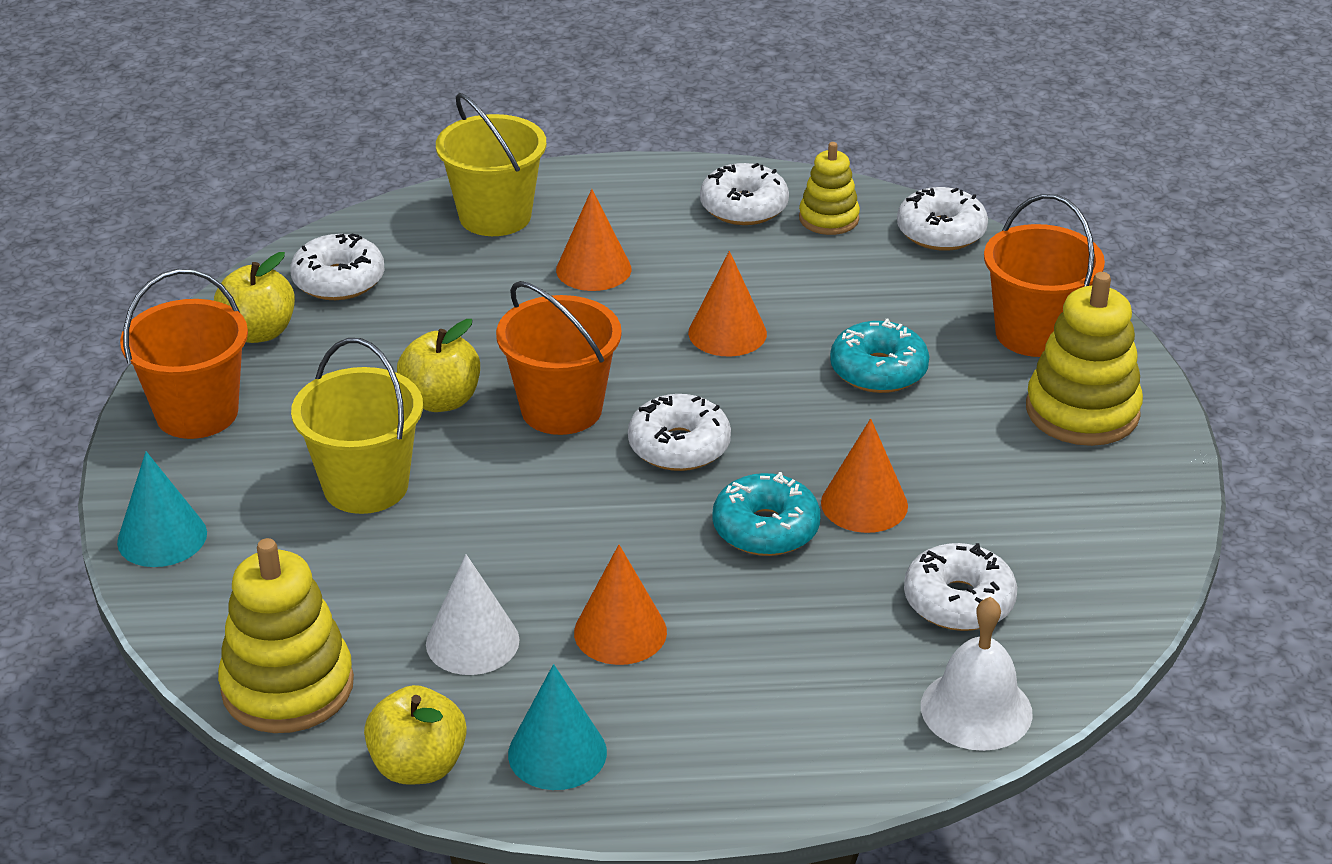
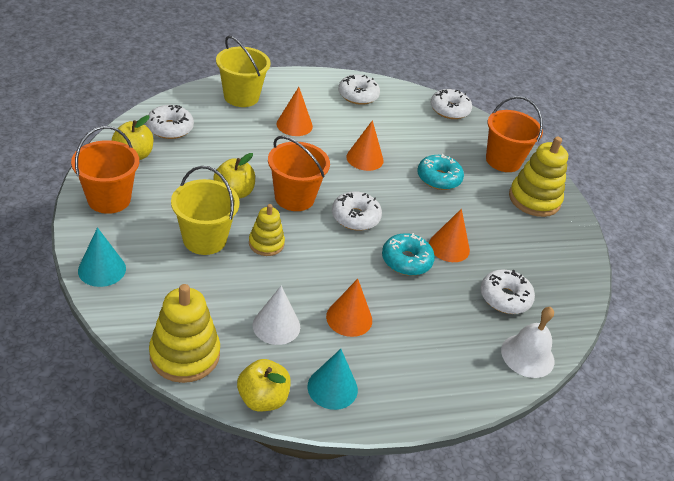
camera: 15 degrees left, 5 degrees up
yellow stacking toy [799,142,860,235] -> yellow stacking toy moved to [249,204,285,256]

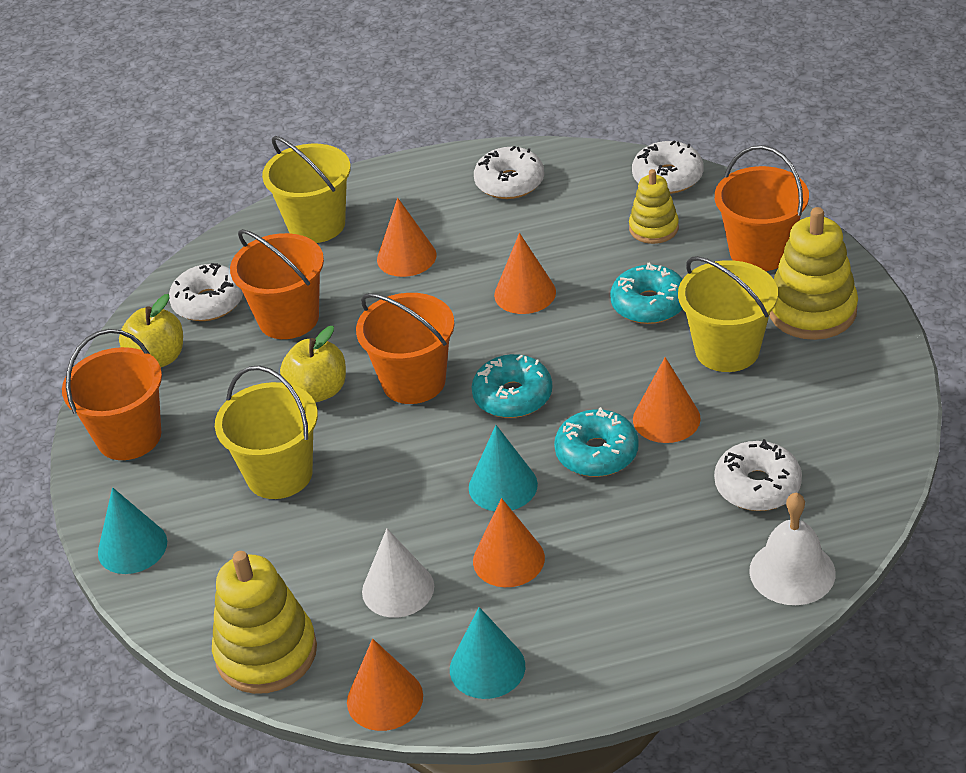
camera: 10 degrees right, 0 degrees up
yellow apple [237,359,291,411] -> orange cone [347,639,423,731]
yellow stacking toy [249,204,285,256] -> yellow stacking toy moved to [629,169,679,244]
white donut [332,191,382,231] -> turquoise donut [472,354,552,418]
none -> orange bucket [230,229,324,339]
none -> turquoise cone [469,425,538,511]
none -> yellow bucket [678,256,778,372]

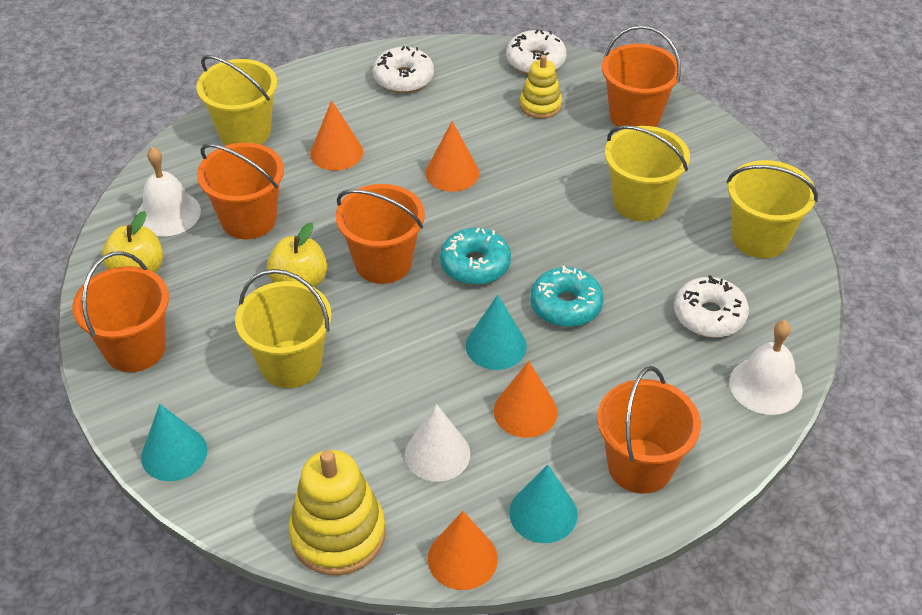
camera: 20 degrees left, 5 degrees up
white donut [169,263,243,321] -> white bell [136,147,201,236]
turquoise donut [610,263,683,324] -> none
orange cone [633,357,701,443] -> none
yellow stacking toy [769,207,858,340] -> none
none -> orange bucket [597,366,701,494]
none -> yellow bucket [727,160,818,258]

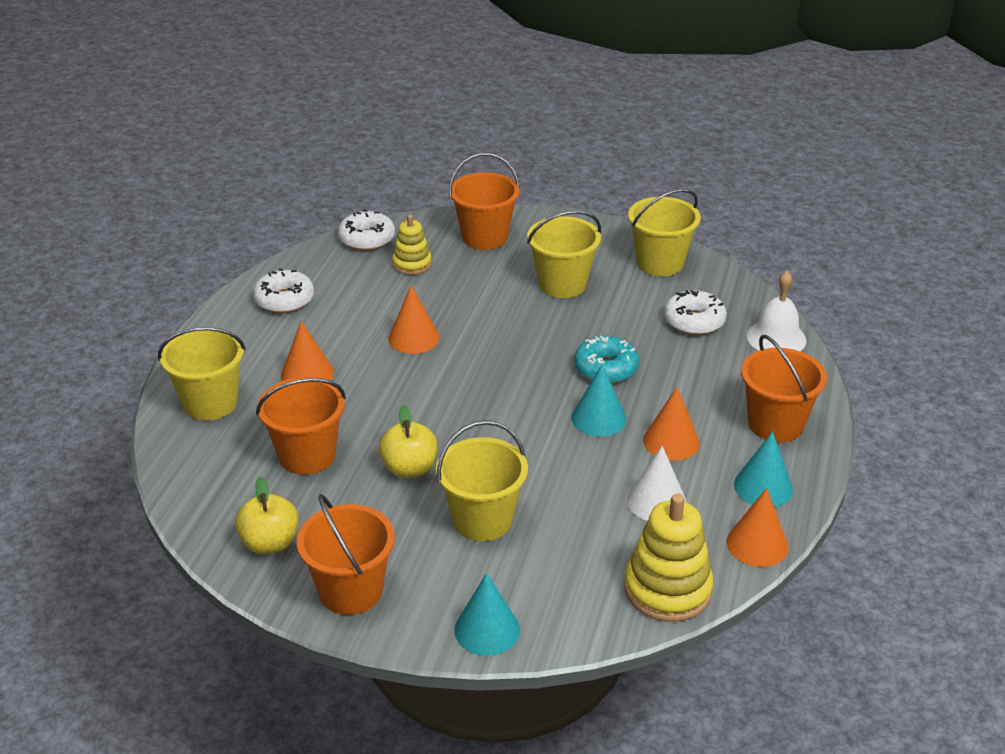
camera: 45 degrees left, 10 degrees down
white bell [136,147,201,236] -> none
orange bucket [336,184,425,284] -> none
turquoise donut [440,228,511,285] -> none

